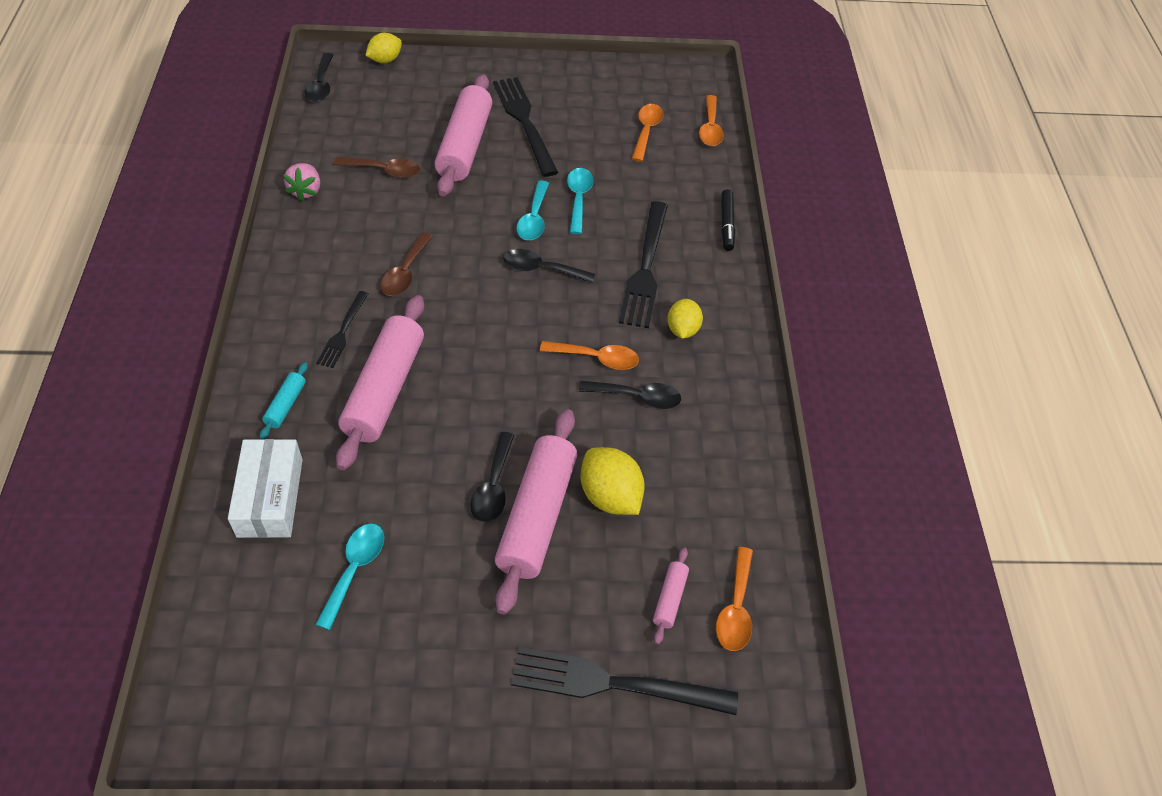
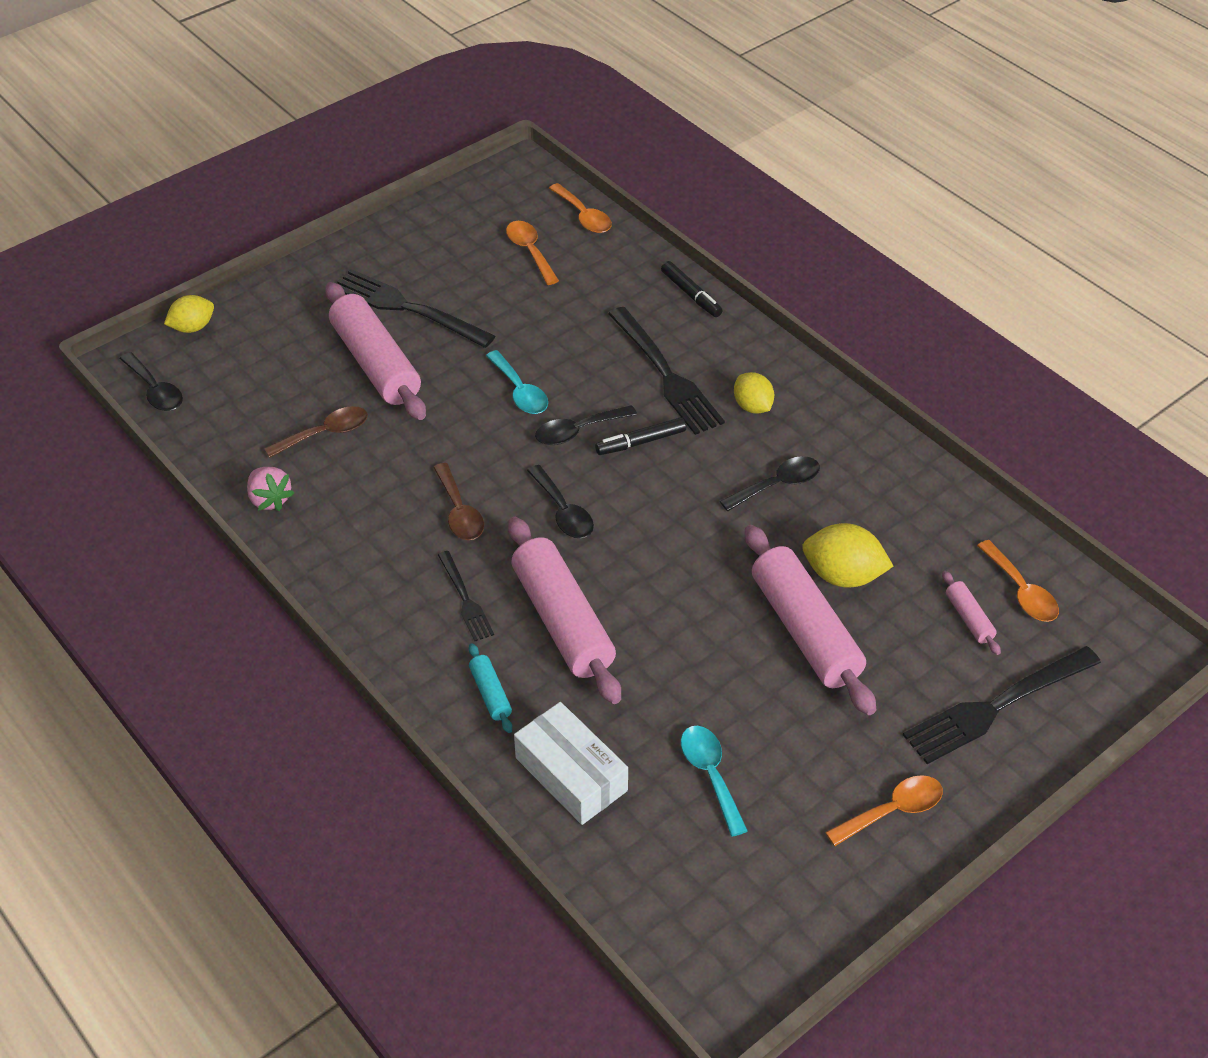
camera: 35 degrees left, 5 degrees down
yellow lemon [365,33,402,63] -> yellow lemon turned 45 degrees clockwise [164,295,214,333]
black spoon [470,432,514,522] -> black spoon moved to [527,465,594,538]
orange spoon [540,341,639,370] -> orange spoon moved to [825,775,943,846]
turquoise spoon [567,168,594,234] -> none
none -> black marker [595,417,686,455]

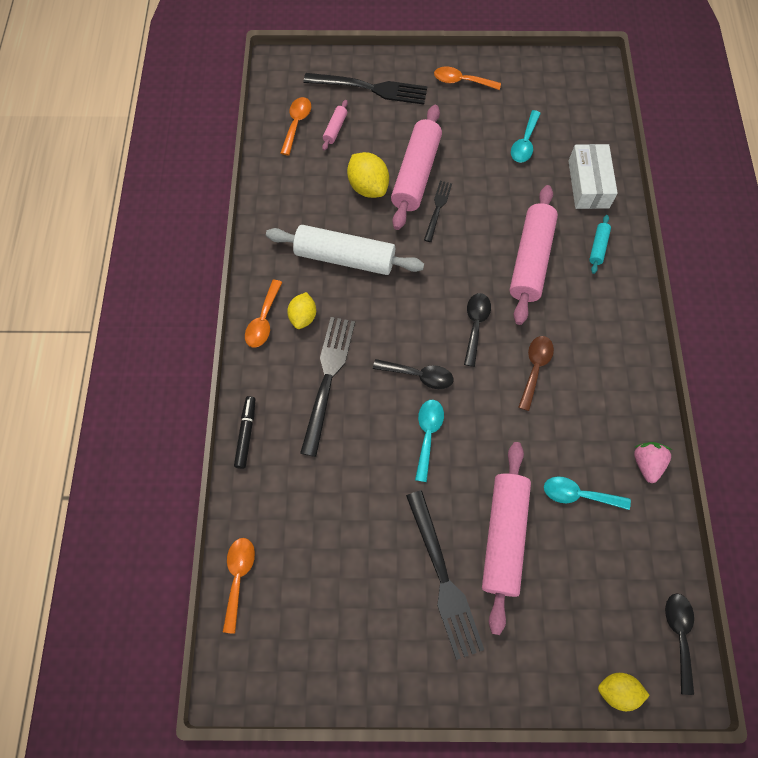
camera: 140 degrees left, 20 degrees up
brown spoon [264,406,368,458] -> turquoise spoon [544,477,631,510]
black fork [438,551,494,641] -> black fork moved to [424,181,452,242]
orange spoon [506,221,559,285] -> orange spoon moved to [245,280,282,348]
black marker [595,417,686,455] -> none
black spoon [720,456,820,511] -> white rolling pin [266,225,424,275]

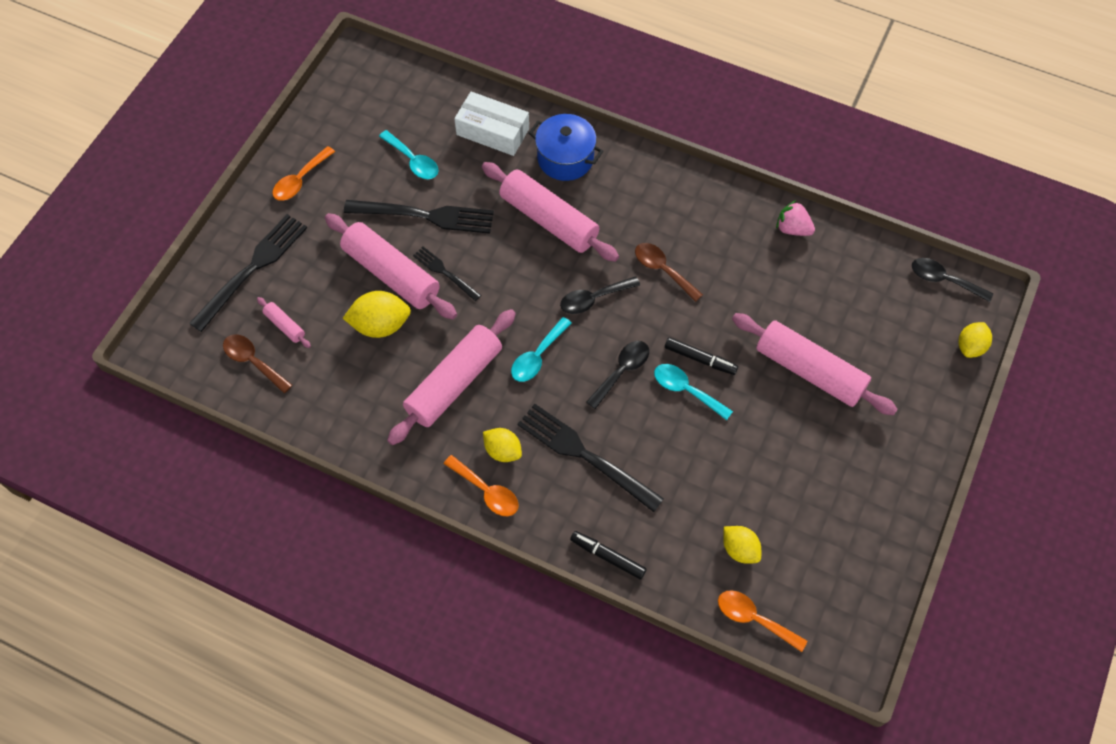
camera: 65 degrees left, 5 degrees down
white rolling pin [266,225,424,275] -> pink rolling pin [387,309,516,445]
orange spoon [281,97,311,155] -> brown spoon [223,334,293,393]
black fork [406,490,484,660] -> black fork moved to [344,200,494,234]
black spoon [464,293,491,367] -> black spoon turned 60 degrees counterclockwise [560,276,640,314]
turquoise spoon [544,477,631,510] -> turquoise spoon moved to [511,317,571,382]
turquoise rolling pin [589,215,611,274] -> blue pot [529,114,603,181]
none -> black marker [665,337,738,375]
none -> yellow lemon [723,526,761,564]

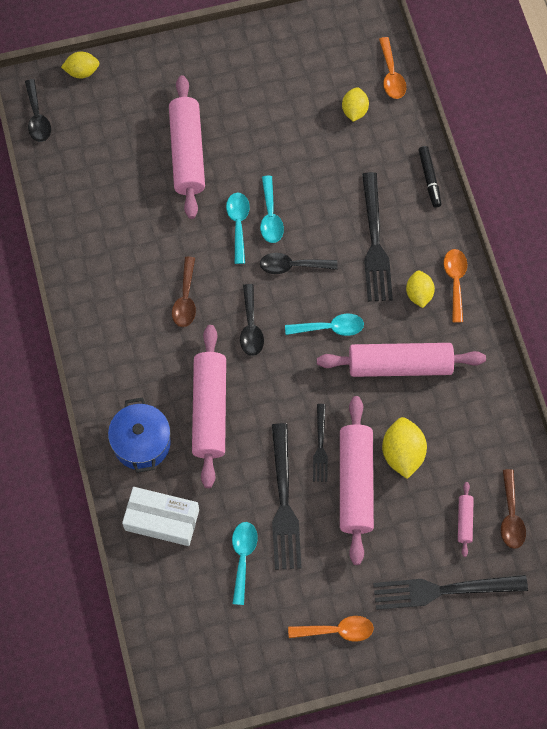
camera: 130 degrees left, 5 degrees up
yellow lemon [343,291,411,338] -> yellow lemon turned 45 degrees clockwise [382,417,427,479]
black fork [344,200,494,234] -> black fork turned 150 degrees counterclockwise [272,423,302,570]
white box [454,91,529,156] -> white box turned 60 degrees counterclockwise [122,487,199,546]
black spoon [560,276,640,314] -> black spoon turned 60 degrees clockwise [240,284,264,356]
black marker [665,337,738,375] -> turquoise spoon [226,192,250,264]
pink strawberry [776,200,815,236] -> none

